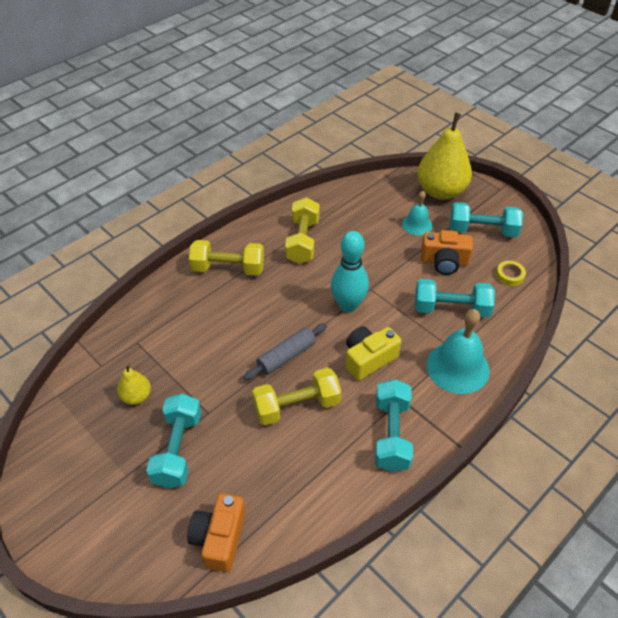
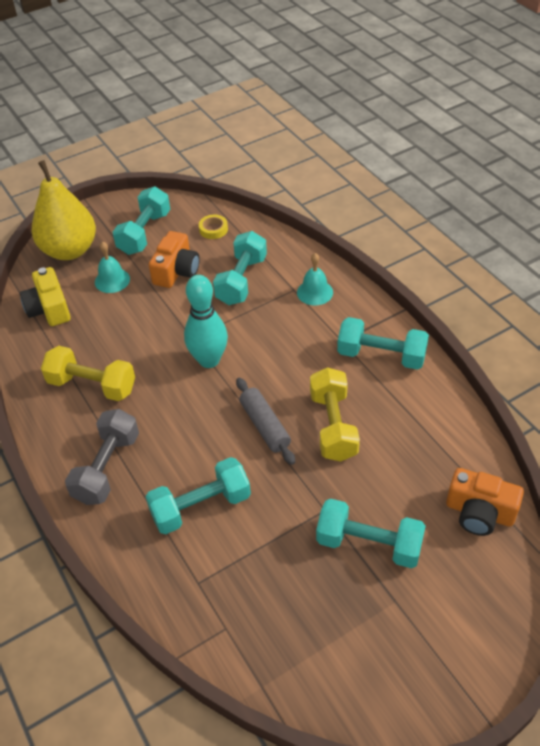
camera: 75 degrees left, 0 degrees up
yellow pear [117,364,151,405] -> none
yellow dumbbell [189,240,264,276] -> grey dumbbell [65,409,139,505]
yellow camera [346,326,401,381] -> yellow camera moved to [20,267,71,326]
turquoise bell [426,309,490,394] -> turquoise bell [297,253,333,305], size x0.58
none -> turquoise dumbbell [145,457,251,534]

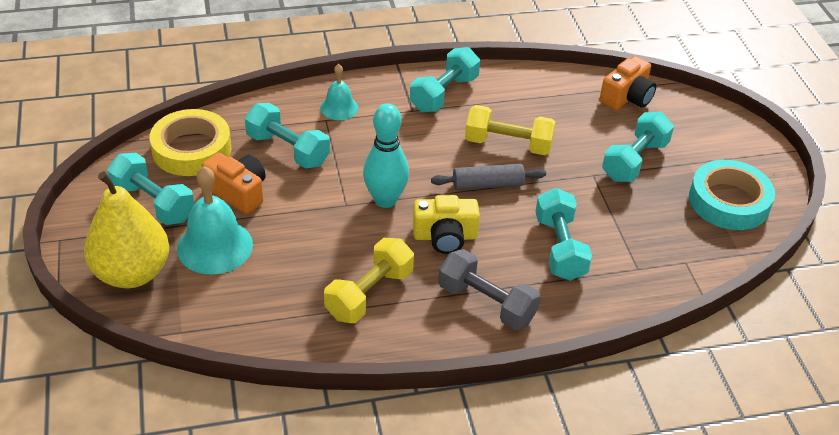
camera: 75 degrees left, 5 degrees down
yellow camera [20,267,71,326] -> yellow camera moved to [413,195,480,254]
turquoise bell [95,242,130,293] -> turquoise bell [177,166,253,275], size x1.72
yellow tape [199,215,228,239] -> yellow tape [150,109,231,176], size x2.29
none -> turquoise tape [689,160,775,230]

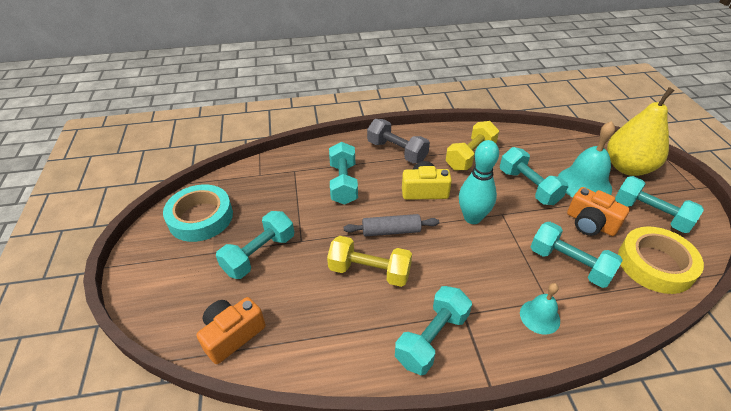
camera: 175 degrees left, 0 degrees up
none -> turquoise dumbbell [500,147,568,205]

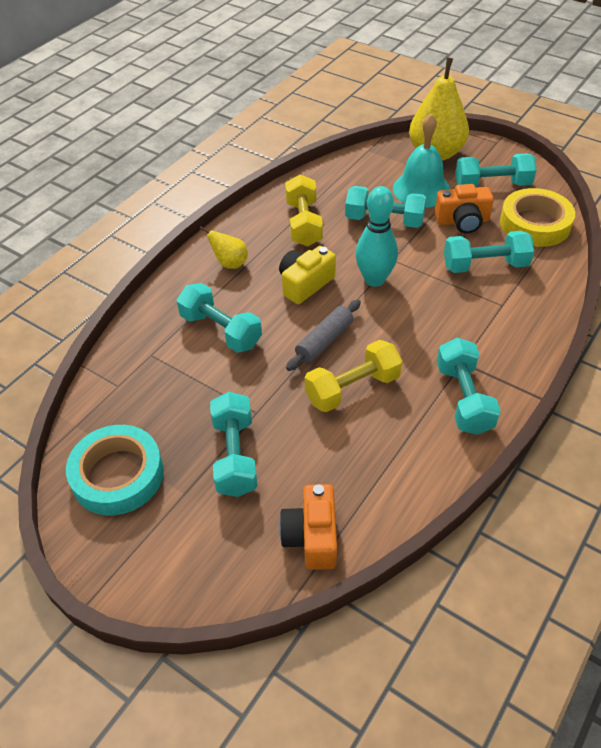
camera: 45 degrees left, 5 degrees up
grey dumbbell [367,119,430,163] -> yellow pear [199,227,248,269]
turquoise bell [520,283,560,335] -> none

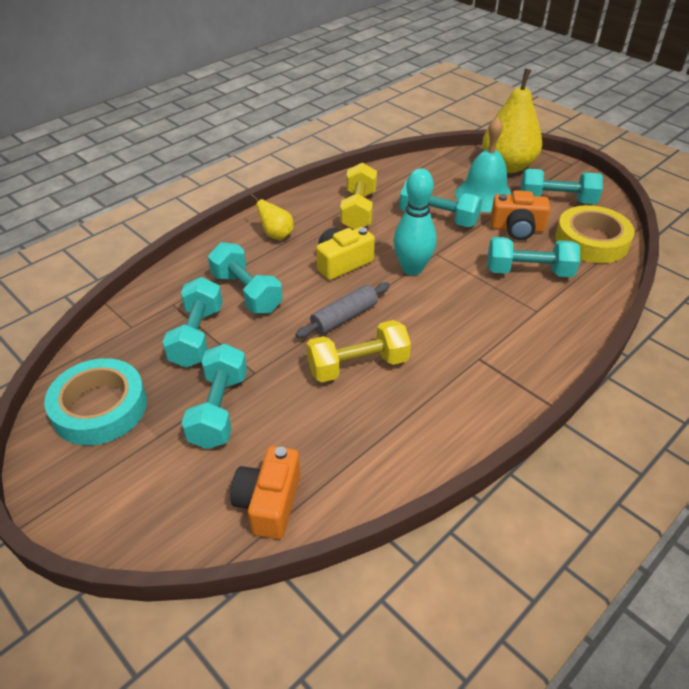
camera: 10 degrees right, 5 degrees down
turquoise dumbbell [437,338,501,435] -> turquoise dumbbell moved to [163,277,223,368]

